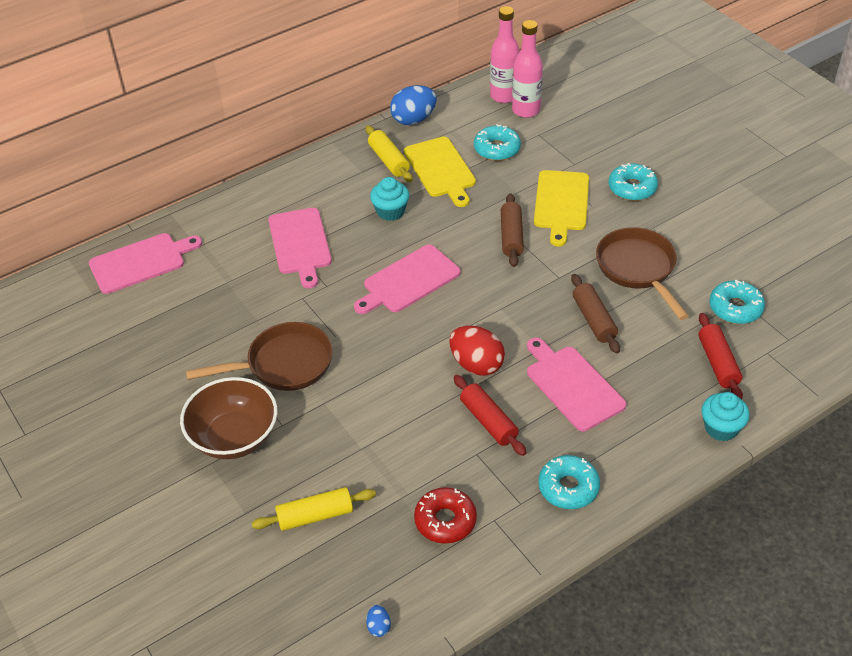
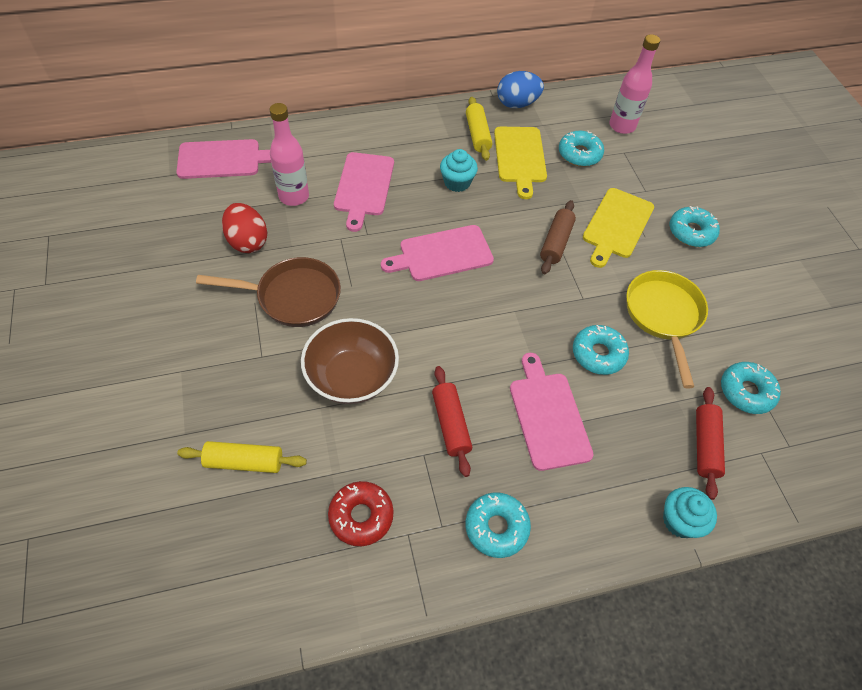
camera: 15 degrees right, 10 degrees up
brown bowl [180,377,278,459] -> brown bowl moved to [301,318,399,404]
blue egg [366,605,391,637] -> none
red egg [449,326,505,376] -> red egg moved to [222,203,267,253]
pink bottle [490,6,520,103] -> pink bottle moved to [269,103,309,206]
brown rolling pin [571,274,620,353] -> turquoise donut [573,325,629,375]
brown pan [596,227,689,320] -> yellow pan [626,270,708,388]

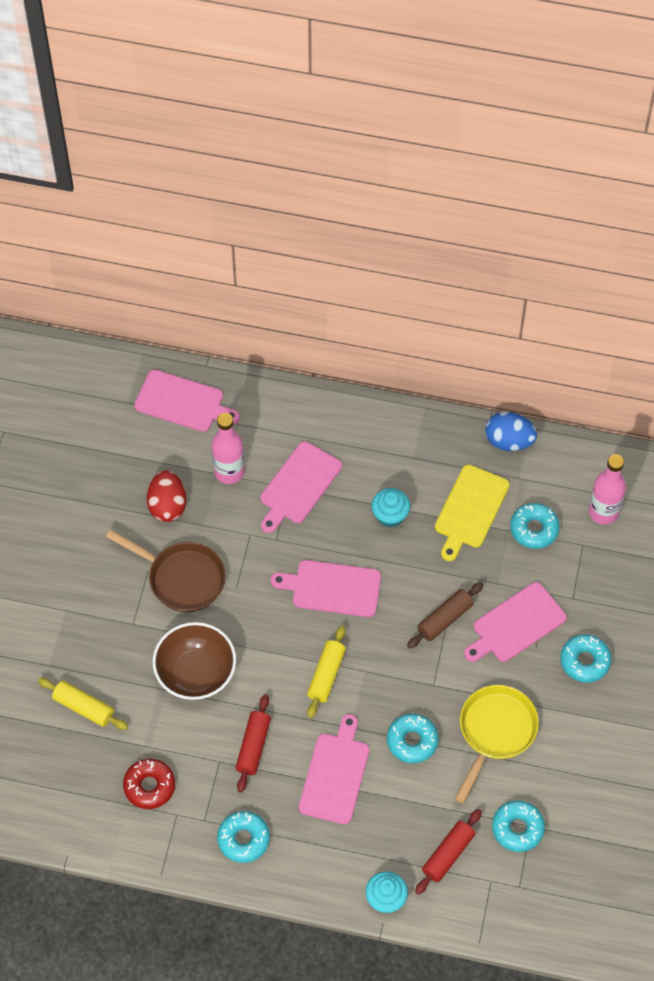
camera: 30 degrees right, 5 degrees up
yellow rolling pin [466,97,492,161] -> yellow rolling pin moved to [307,625,346,718]
yellow cutting board [583,188,654,268] -> pink cutting board [464,582,567,662]

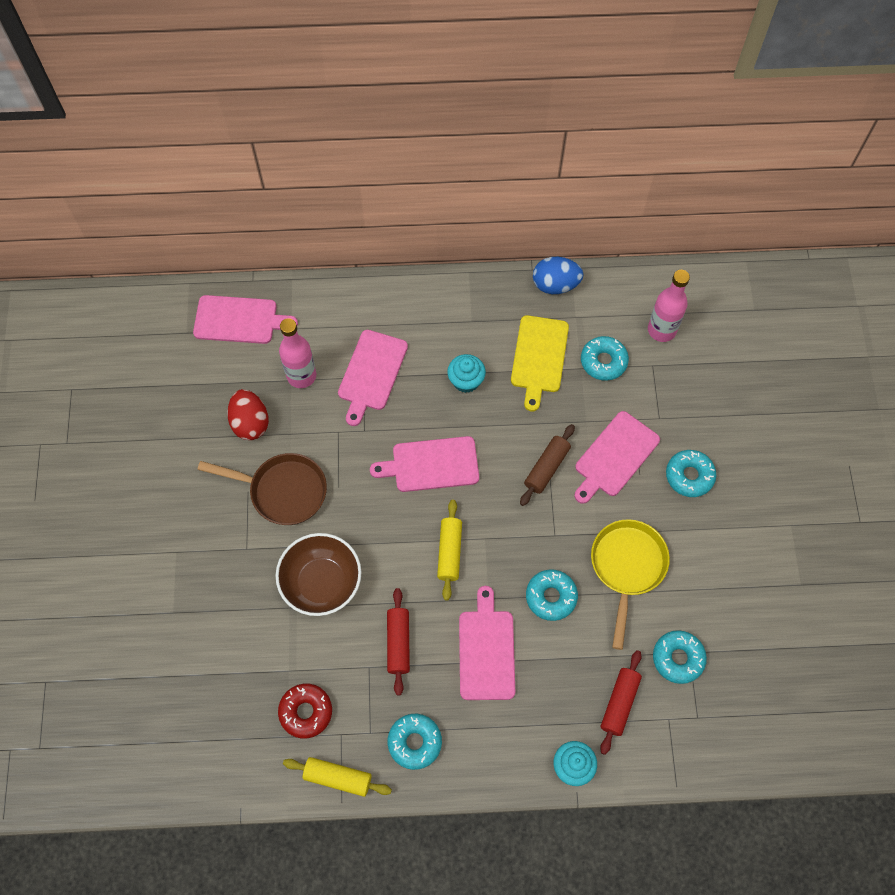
camera: 15 degrees left, 5 degrees up
yellow rolling pin [38,678,128,730] -> yellow rolling pin moved to [283,757,392,797]

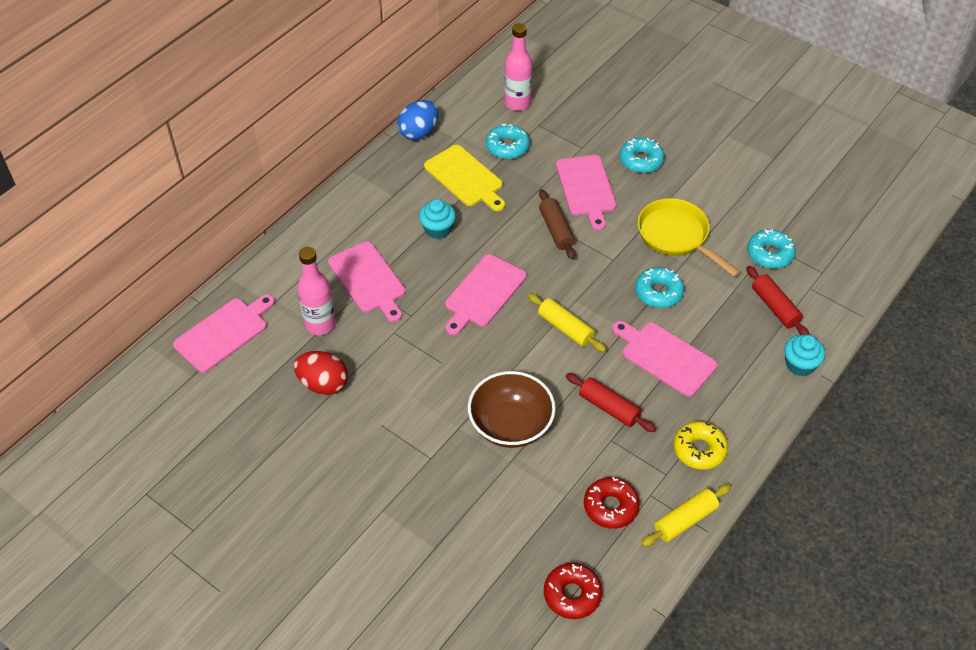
camera: 50 degrees left, 15 degrees down
brown pan [198,453,327,525] -> none
turquoise donut [388,714,442,770] -> yellow donut [674,421,728,470]
none -> red donut [544,563,602,619]

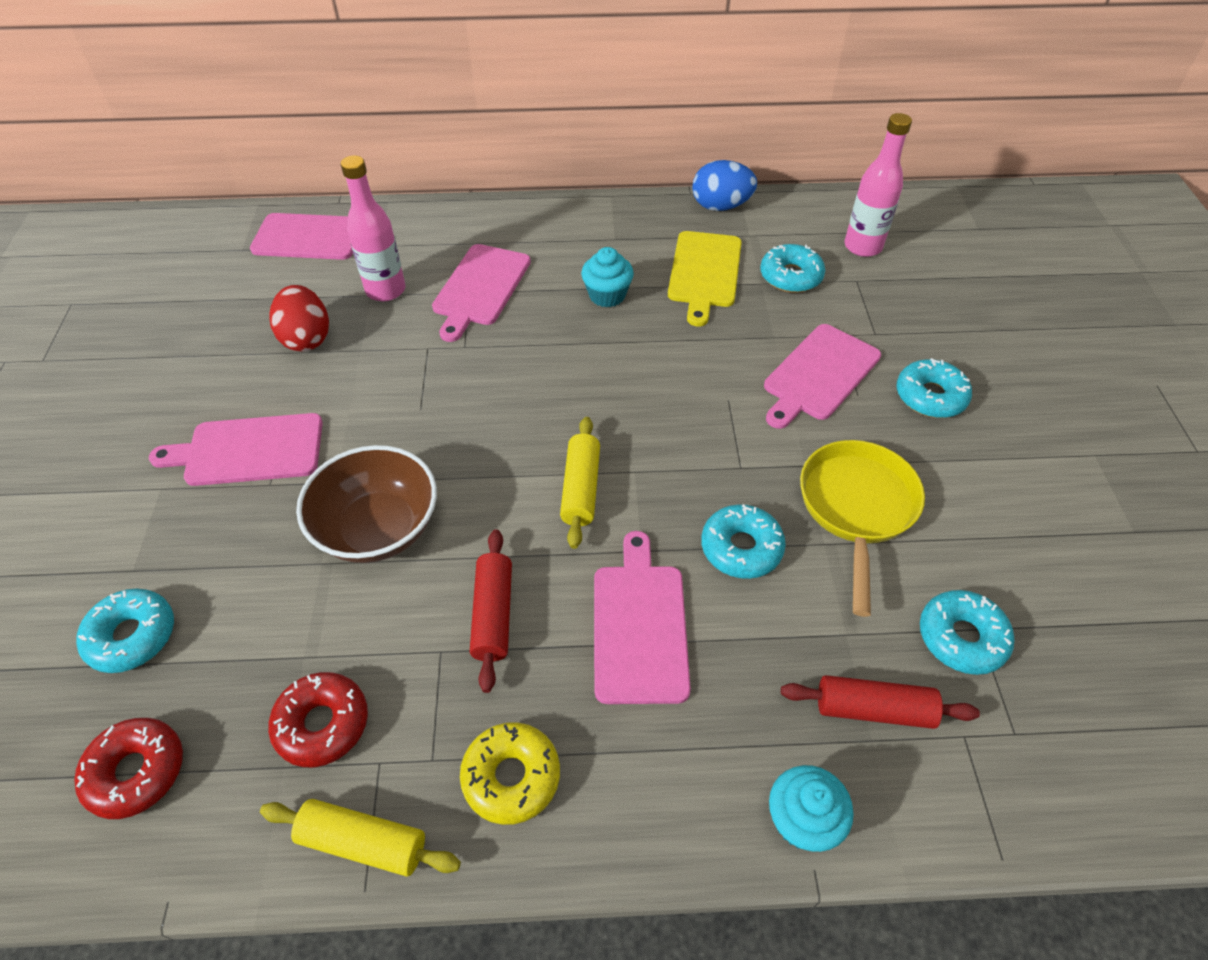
camera: 50 degrees right, 0 degrees up
pink cutting board [445,254,527,335] -> pink cutting board moved to [149,413,323,486]
brown rolling pin [539,189,576,260] -> none
red rolling pin [746,266,809,335] -> red rolling pin turned 75 degrees clockwise [781,675,980,729]
none -> turquoise donut [76,589,174,673]

